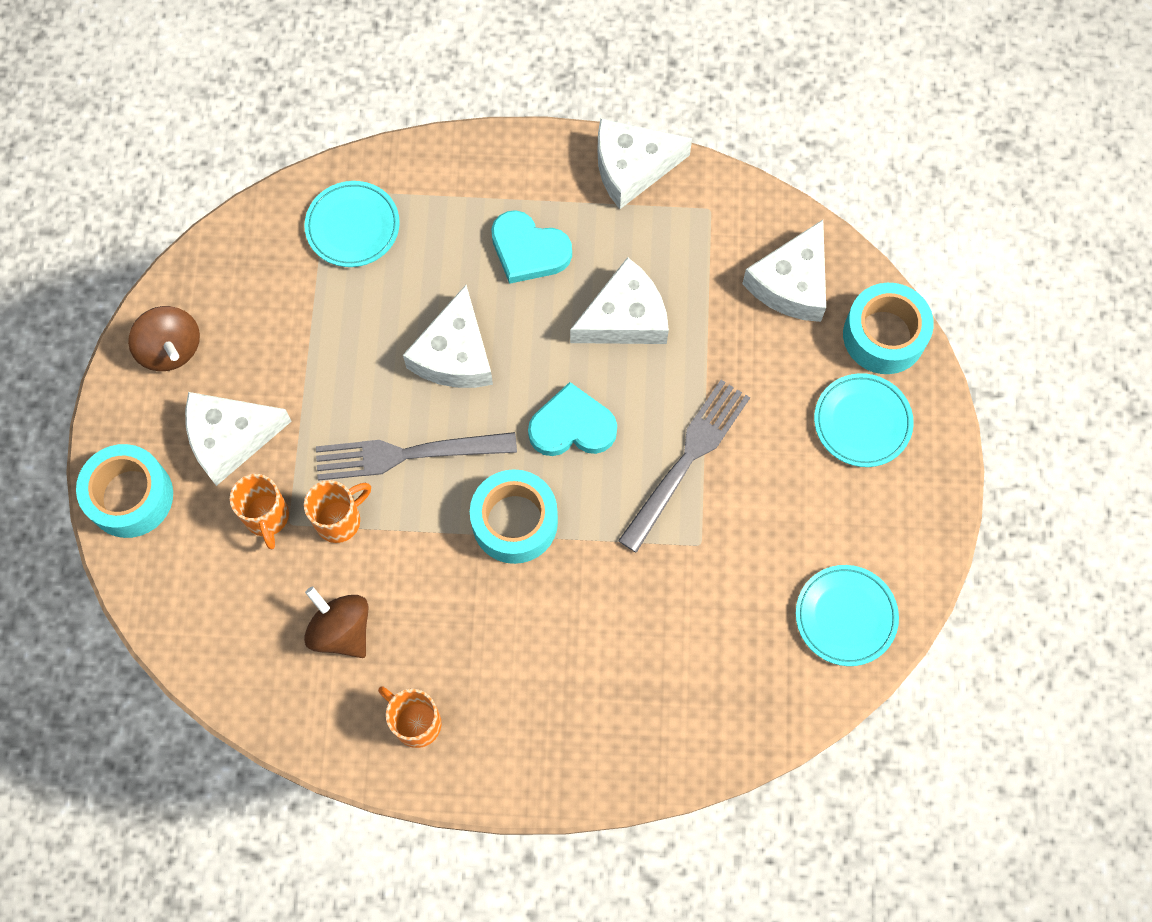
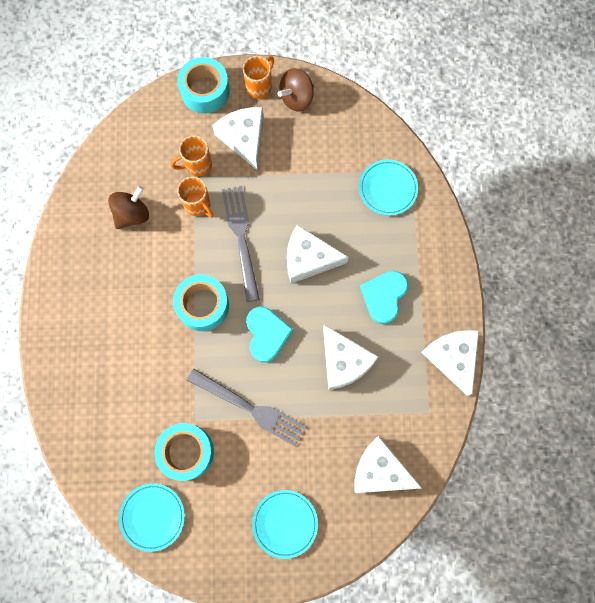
camera: 85 degrees right, 5 degrees up
orange mug [378,686,441,748] -> orange mug moved to [243,56,274,99]
turquoise tape [843,283,934,374] -> turquoise tape moved to [155,423,214,481]

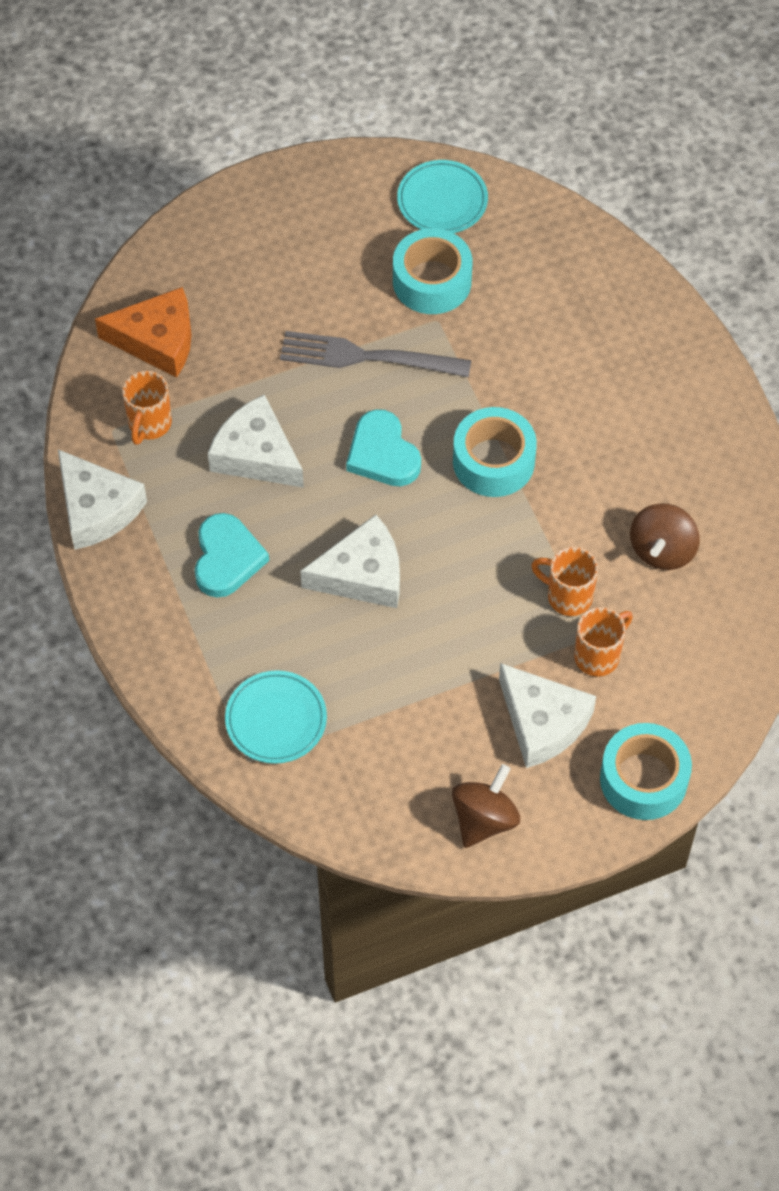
camera: 160 degrees right, 15 degrees down
grey fork [222,186,260,302] -> none
orange mug [243,56,274,99] -> orange mug moved to [122,371,172,445]
turquoise plate [252,490,318,559] -> none
white cheese [355,436,422,493] -> orange cheese [95,287,192,378]

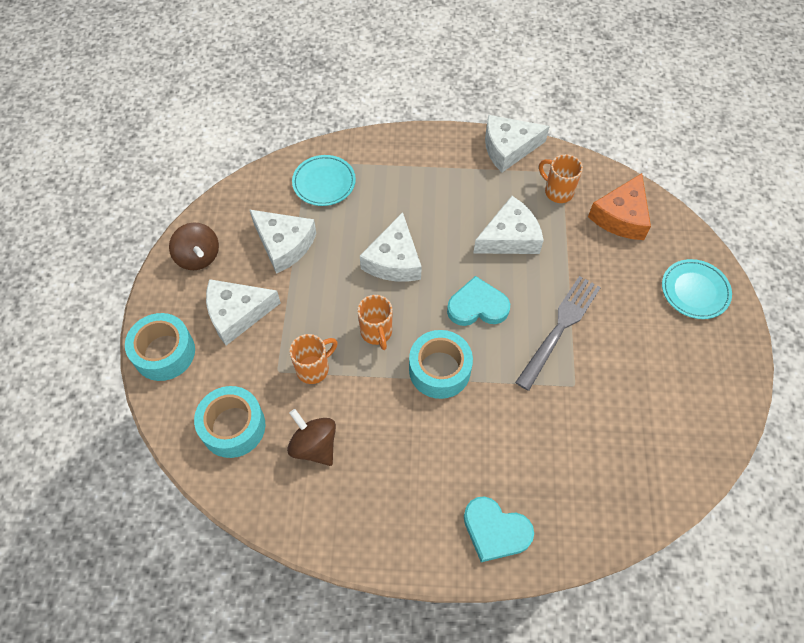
camera: 115 degrees right, 0 degrees up
turquoise heart [194,513,269,598] -> turquoise heart moved to [464,496,534,562]
turquoise tape [393,228,472,314] -> turquoise tape moved to [194,386,265,458]
turquoise plate [397,160,488,233] -> turquoise plate moved to [662,259,732,319]
orange mug [574,607,633,677] -> orange mug moved to [357,295,392,350]
none -> white cheese [249,209,317,274]

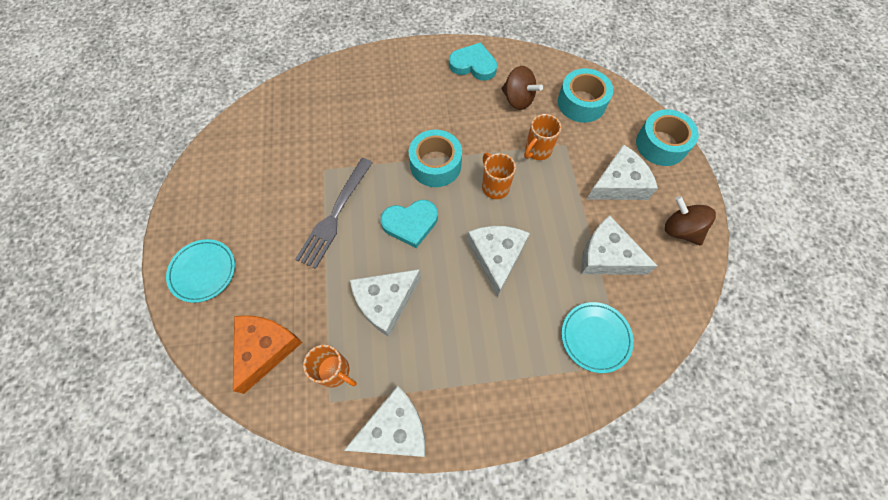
camera: 170 degrees right, 5 degrees up
turquoise heart [464,496,534,562] -> turquoise heart moved to [449,42,497,81]

